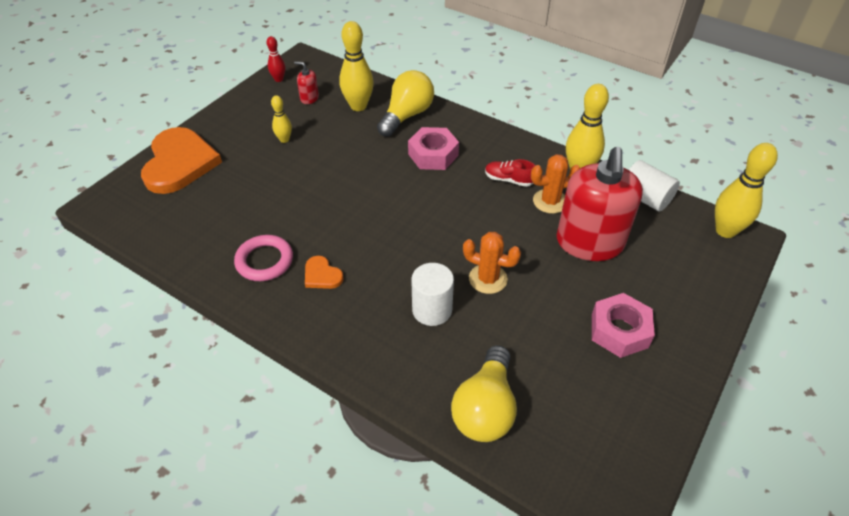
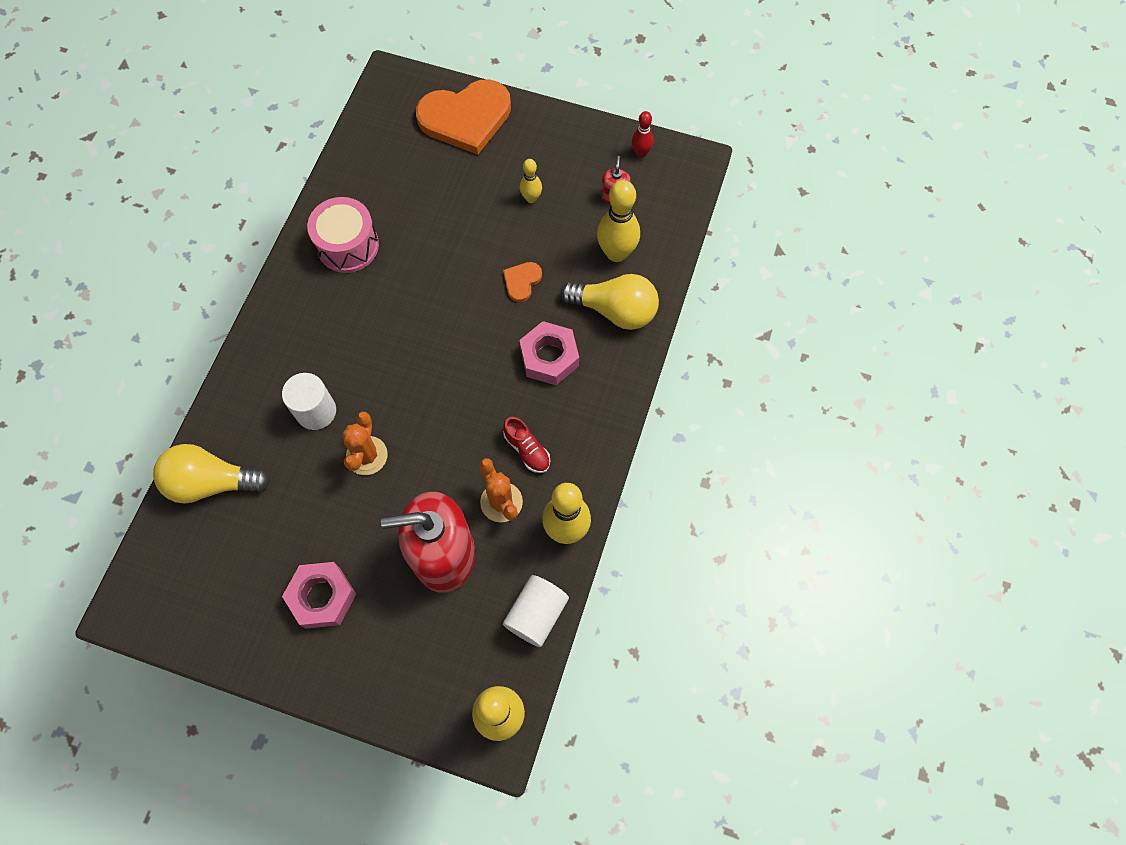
camera: 75 degrees right, 20 degrees up
pink ring [234,235,293,281] -> pink drum [307,197,379,273]
orange heart [305,256,344,289] -> orange heart moved to [503,262,542,302]
red shoe [485,159,535,187] -> red shoe turned 135 degrees clockwise [503,417,550,473]

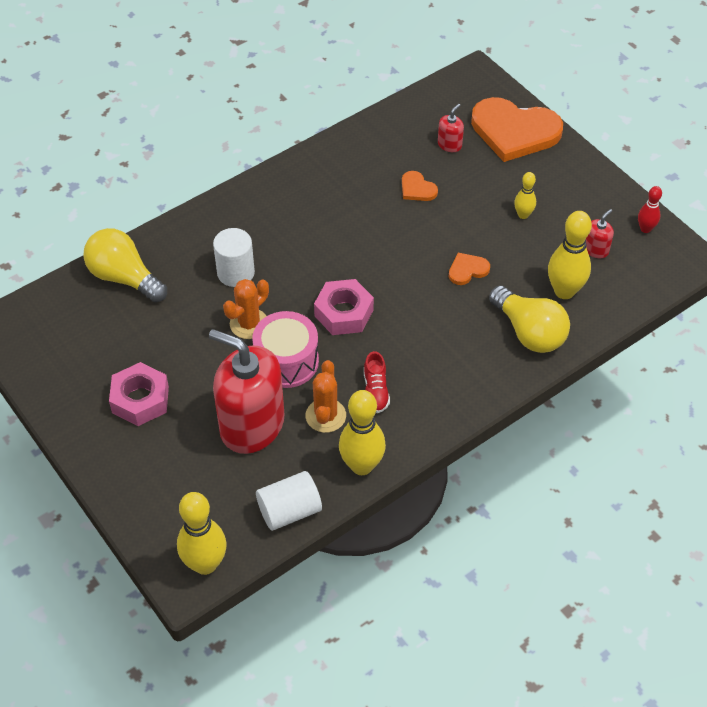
camera: 35 degrees right, 15 degrees down
pink drum [307,197,379,273] -> pink drum moved to [252,311,319,388]
pink nut [519,321,579,385] -> pink nut moved to [314,279,374,335]
none -> orange heart [402,171,438,201]
none -> red soap dispenser [438,104,464,152]

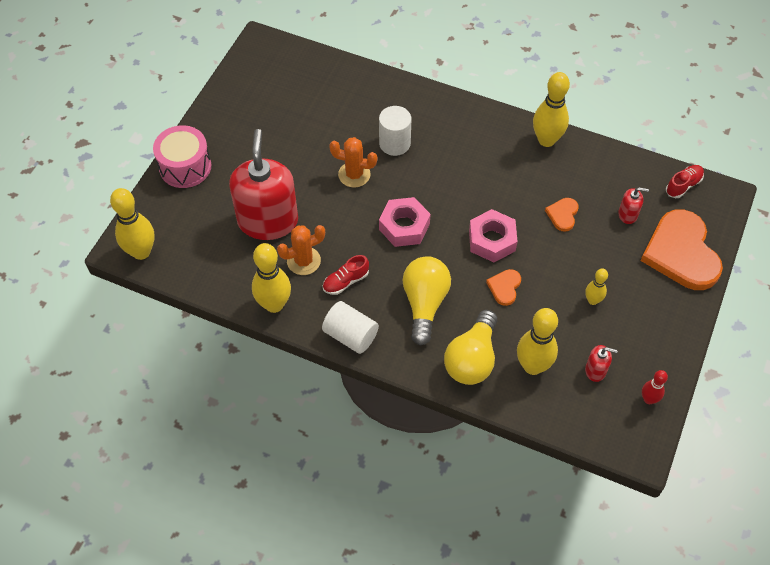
camera: 60 degrees right, 5 degrees up
yellow light bulb [83,228,167,302] -> yellow light bulb moved to [402,256,451,346]
pink nut [109,362,169,426] -> pink nut moved to [469,209,518,262]
pink drum [252,311,319,388] -> pink drum moved to [153,125,211,188]
white cylinder [256,471,322,531] -> white cylinder moved to [322,301,379,354]
orange heart [449,253,490,285] -> orange heart turned 105 degrees counterclockwise [486,269,521,306]
none -> yellow bowling pin [533,72,570,147]
none -> red shoe [666,165,704,198]

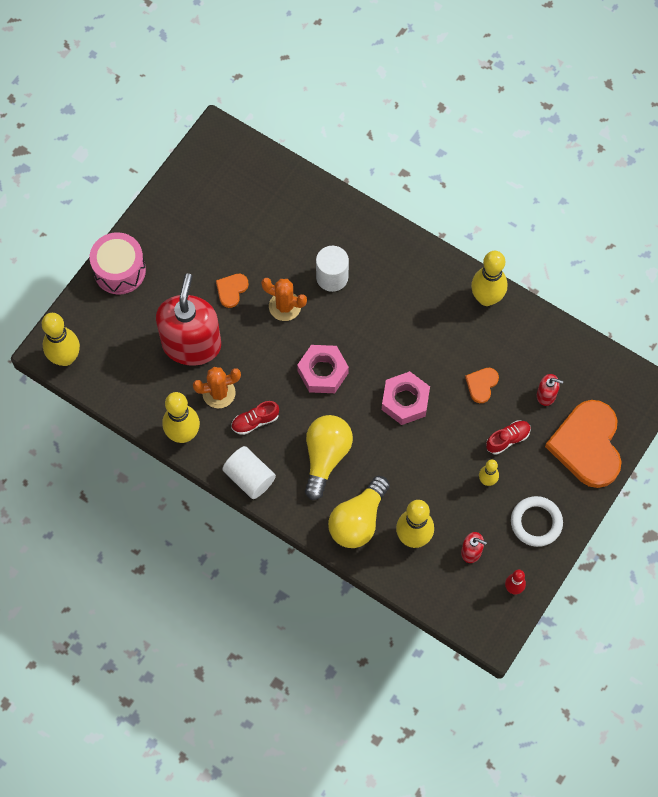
camera: 10 degrees right, 10 degrees up
orange heart [486,269,521,306] -> orange heart moved to [216,274,249,308]
red shoe [666,165,704,198] -> red shoe moved to [486,421,531,455]
none -> white ring [511,496,563,547]

